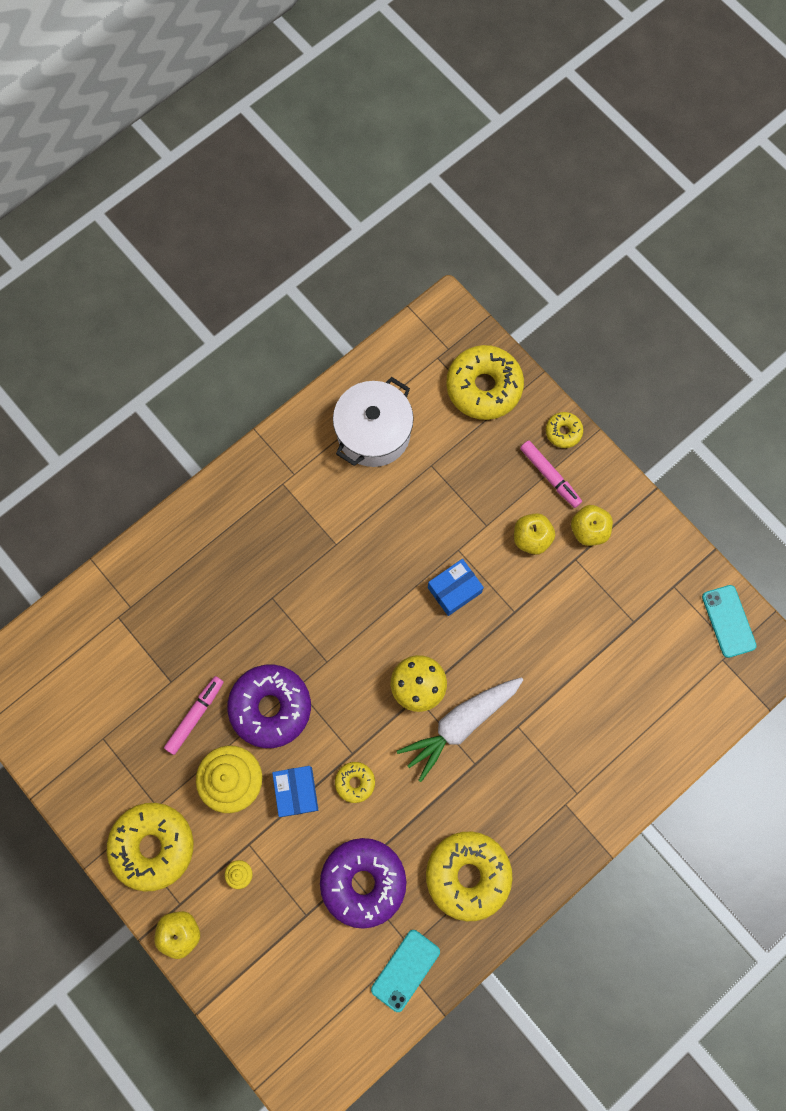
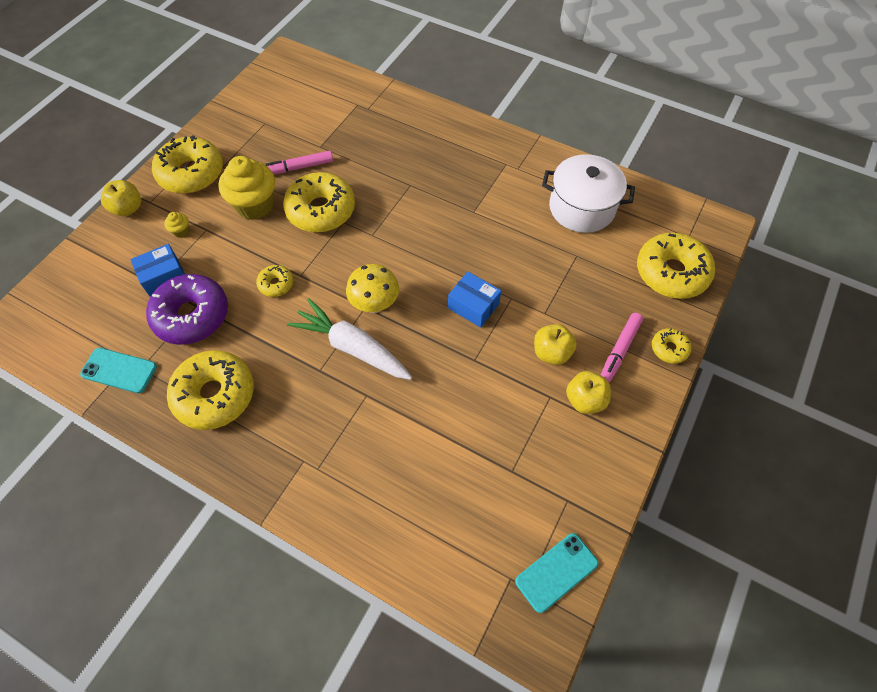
camera: 70 degrees right, 15 degrees down
pink marker [164,676,224,755] -> pink marker turned 150 degrees clockwise [265,151,333,174]
purple donut [227,664,311,748] -> yellow donut [283,172,355,232]
blue box [272,766,318,817] -> blue box moved to [130,244,185,297]

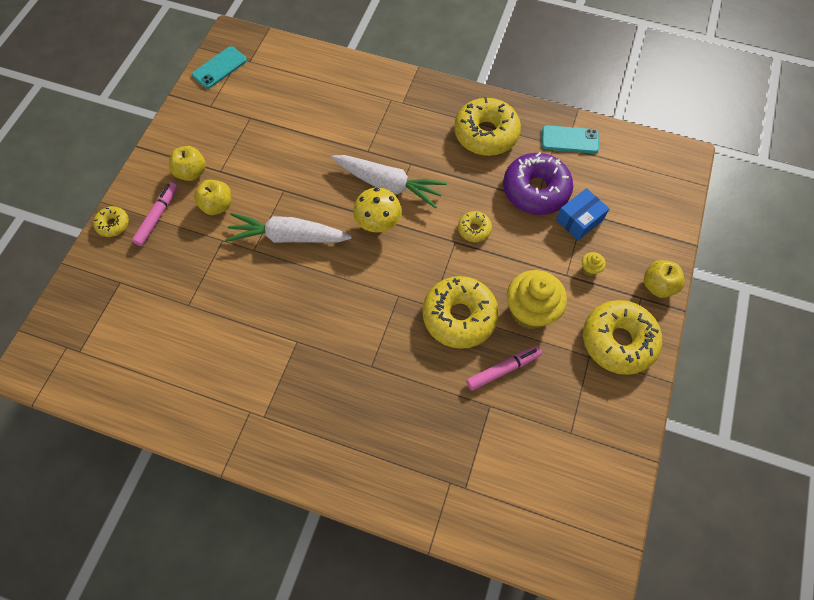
camera: 170 degrees right, 5 degrees up
blue box [448,272,501,328] -> white carrot [225,213,352,243]
white pot [542,154,635,233] -> none
yellow donut [637,232,715,299] -> none

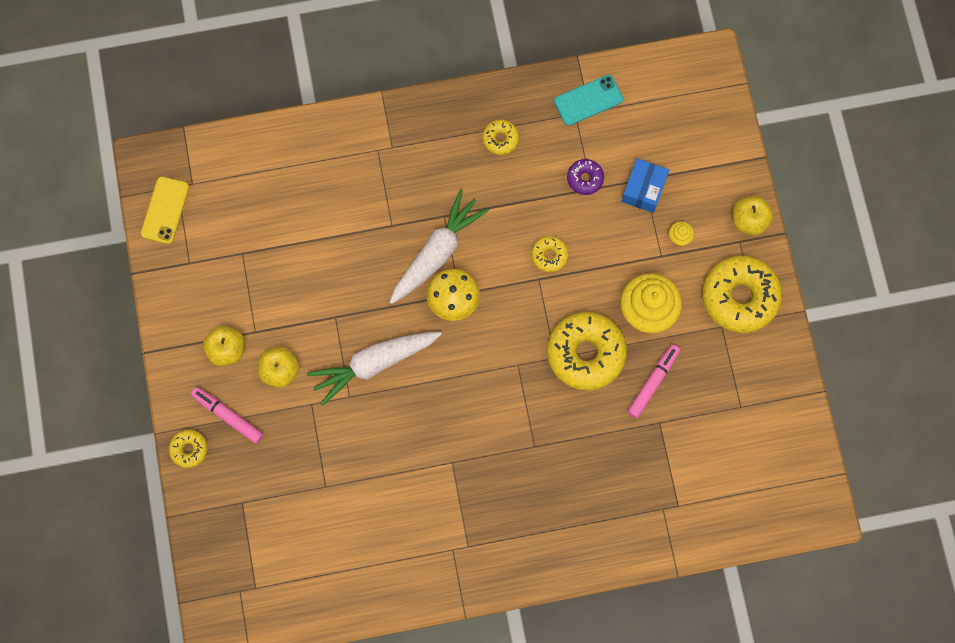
camera: 30 degrees left, 10 degrees up
pink marker [132,182,178,246] -> pink marker turned 45 degrees counterclockwise [191,387,263,444]
turquoise phone [192,46,247,89] -> yellow phone [141,177,189,244]
white carrot [331,155,447,208] -> white carrot turned 45 degrees counterclockwise [390,190,489,304]
yellow donut [454,97,521,156] -> yellow donut [482,120,519,155], size x0.48
purple donut [503,152,573,215] -> purple donut [567,159,604,195], size x0.48

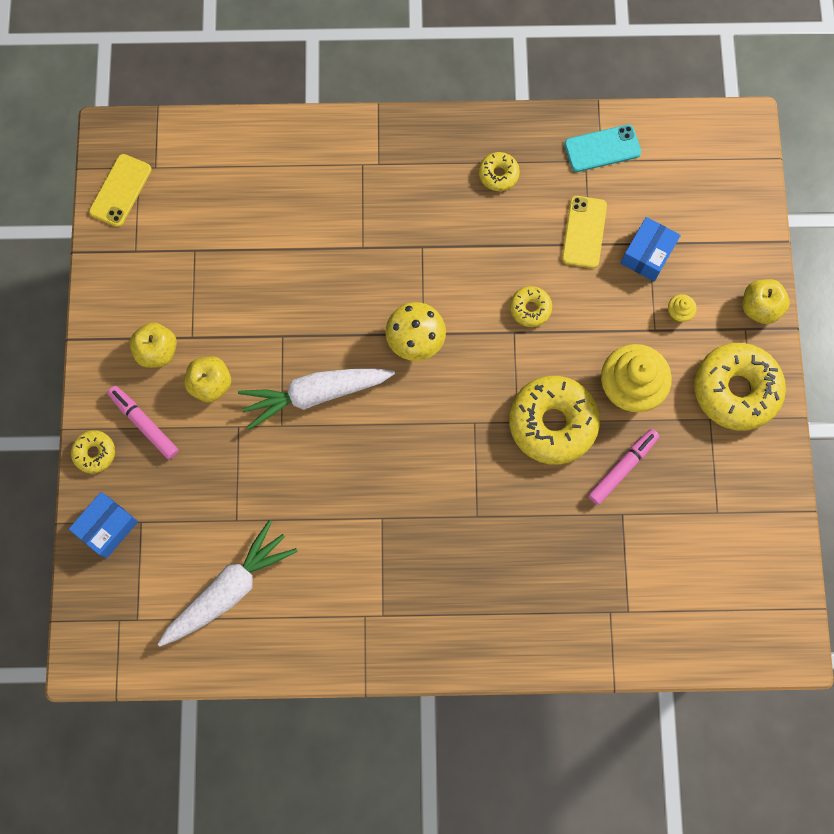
camera: 10 degrees right, 0 degrees up
white carrot [390,190,489,304] -> white carrot moved to [158,520,298,646]
purple donut [567,159,604,195] -> yellow phone [562,196,607,268]
none -> blue box [69,492,138,558]

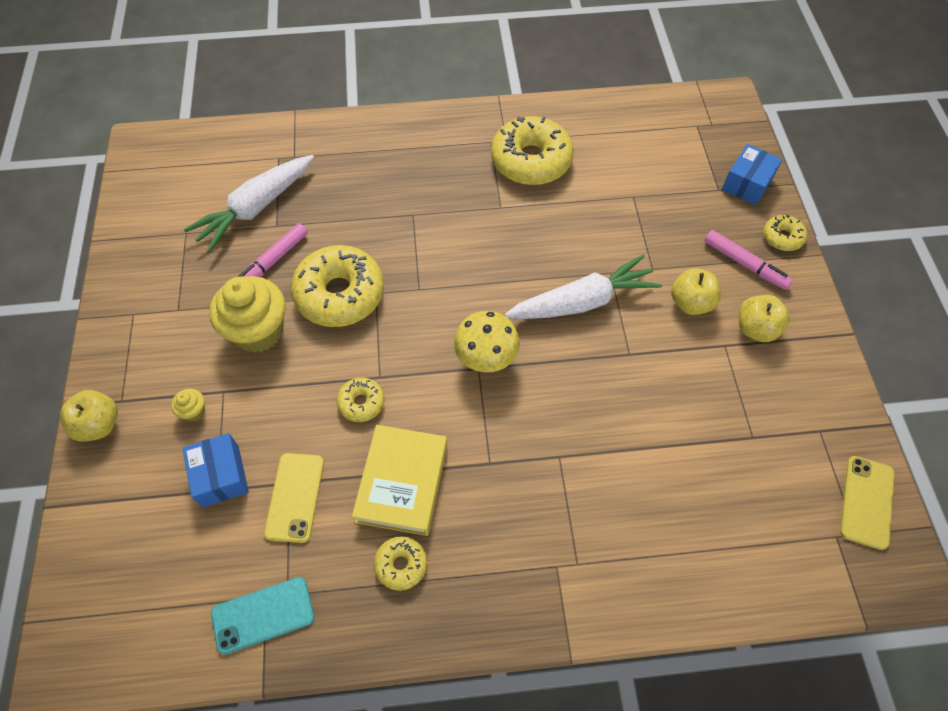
camera: 175 degrees right, 15 degrees down
white carrot [158,520,298,646] -> white carrot moved to [184,155,314,252]
blue box [620,217,681,281] -> blue box turned 45 degrees counterclockwise [182,433,249,508]
yellow donut [694,343,786,431] -> yellow donut moved to [491,116,574,185]
none -> yellow book [352,425,447,536]

